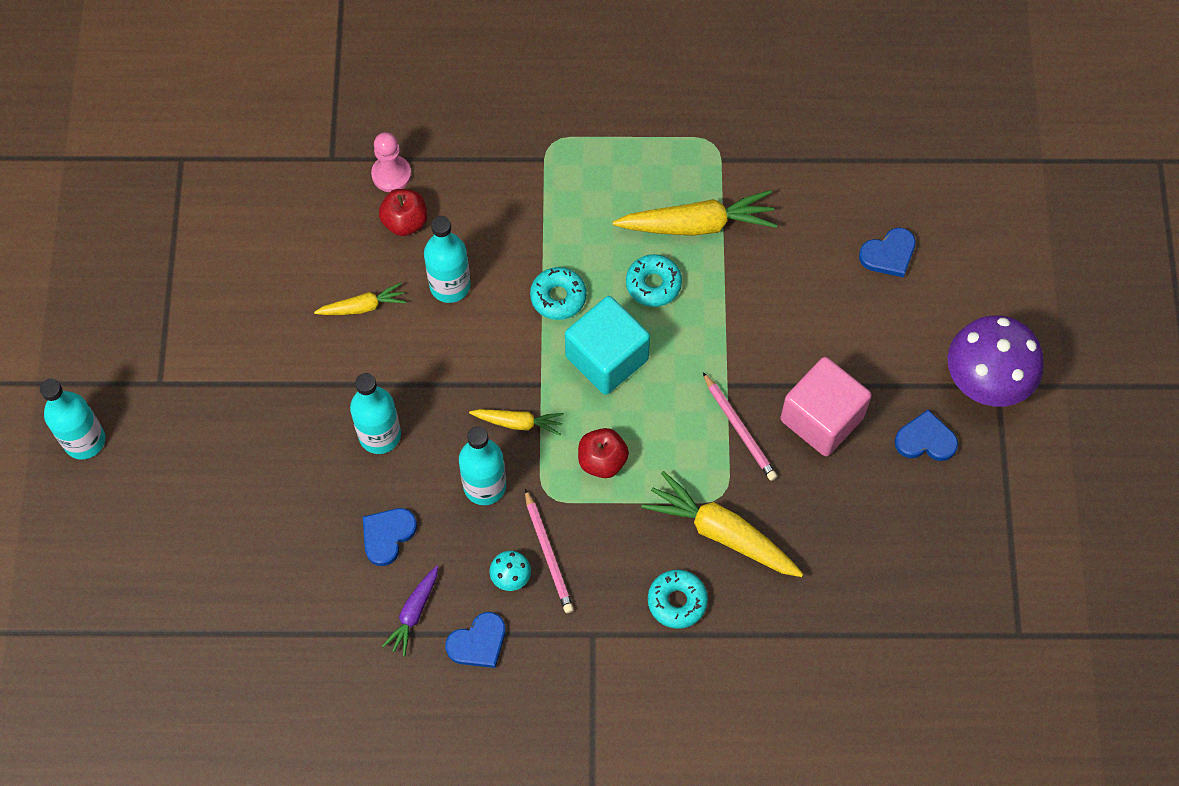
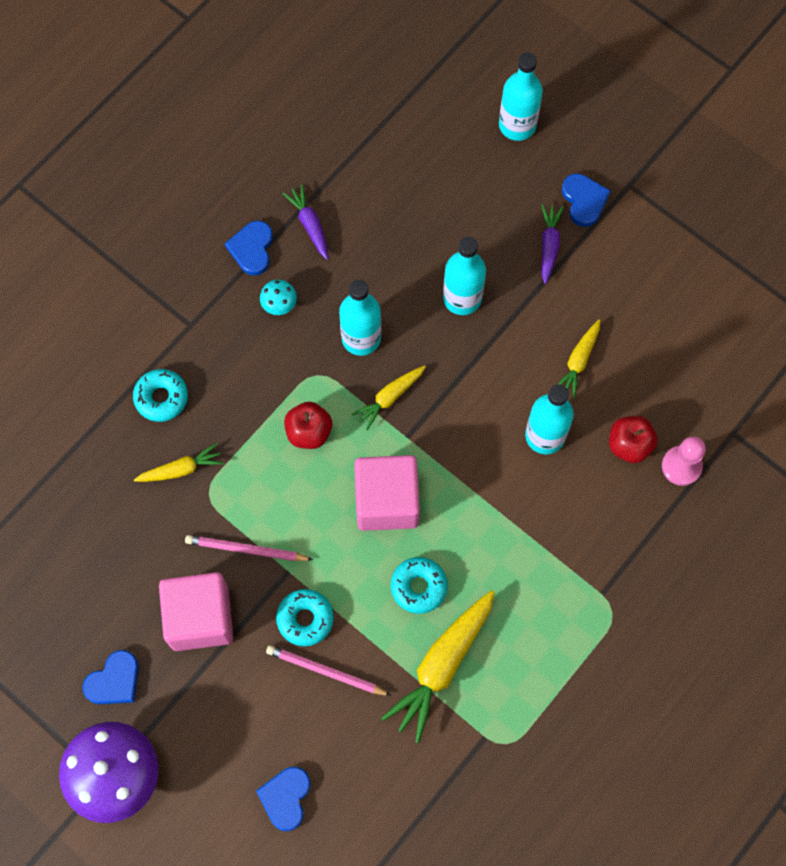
camera: 130 degrees right, 5 degrees up
turquoise bottle [40,379,105,460] -> turquoise bottle moved to [499,52,543,141]
blue heart [363,508,417,566] -> blue heart moved to [562,173,611,227]
pink pencil [525,489,574,613] -> pink pencil moved to [266,645,392,696]
turquoise donut [530,267,587,320] -> turquoise donut moved to [276,589,334,646]
turquoise cube [565,296,650,395] -> pink cube [354,455,420,531]
yellow carrot [641,471,803,577] -> yellow carrot [134,443,224,482], size x0.56
none -> purple carrot [541,204,564,284]

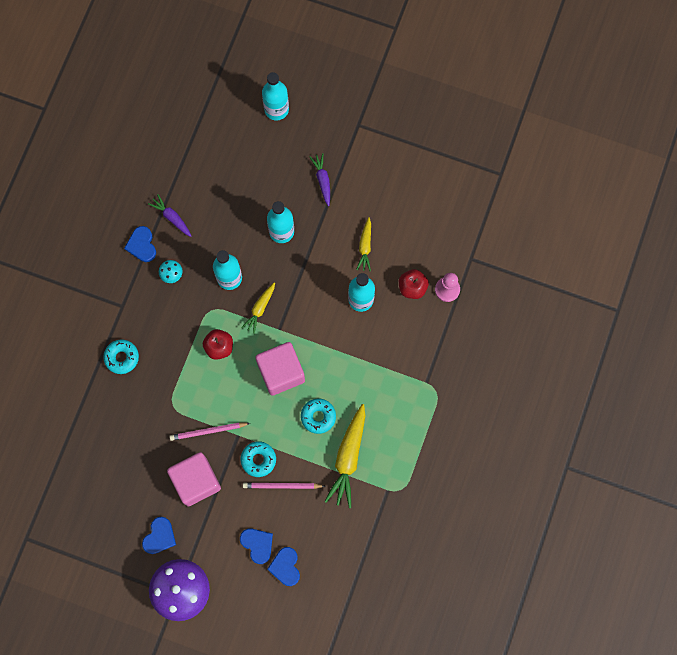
camera: 20 degrees left, 5 degrees up
yellow carrot [134,443,224,482] -> none
blue heart [562,173,611,227] -> blue heart moved to [240,528,273,564]

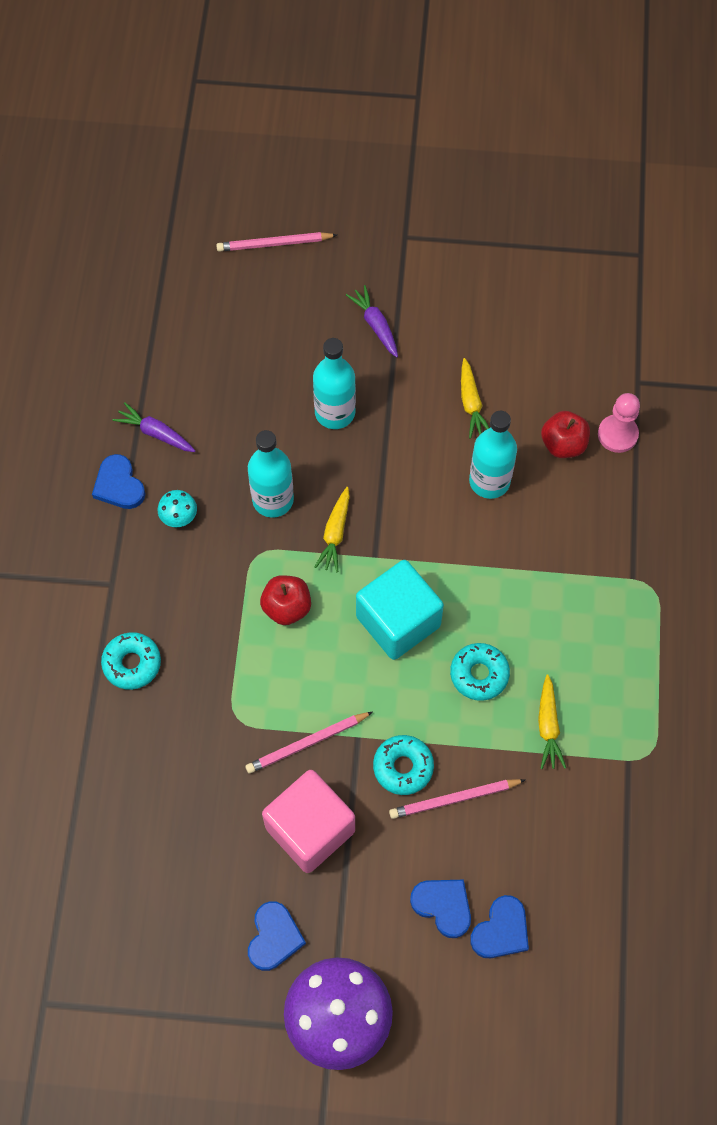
camera: 15 degrees left, 10 degrees down
pink cube [255,342,305,396] -> turquoise cube [356,560,444,660]
turquoise bottle [262,72,289,120] -> pink pencil [216,232,337,252]
blue heart [267,547,300,586] -> blue heart turned 120 degrees counterclockwise [470,895,529,958]
yellow carrot [324,404,365,508] -> yellow carrot [538,674,566,769], size x0.56

